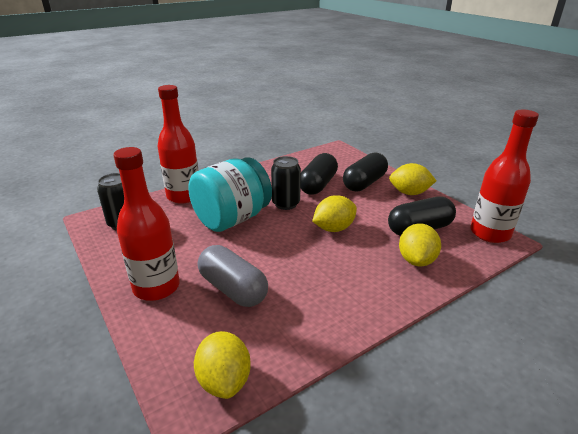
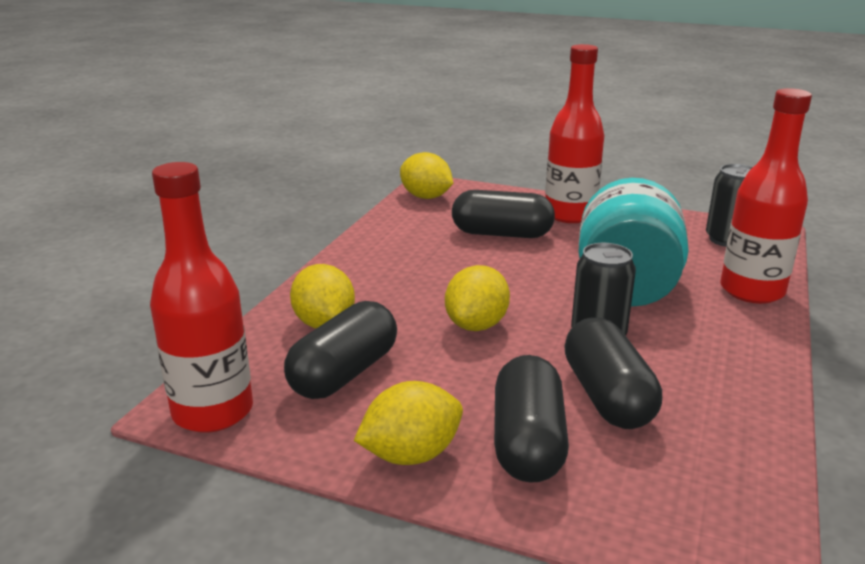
camera: 145 degrees right, 5 degrees down
grey capsule [198,245,268,307] -> black capsule [452,190,555,238]

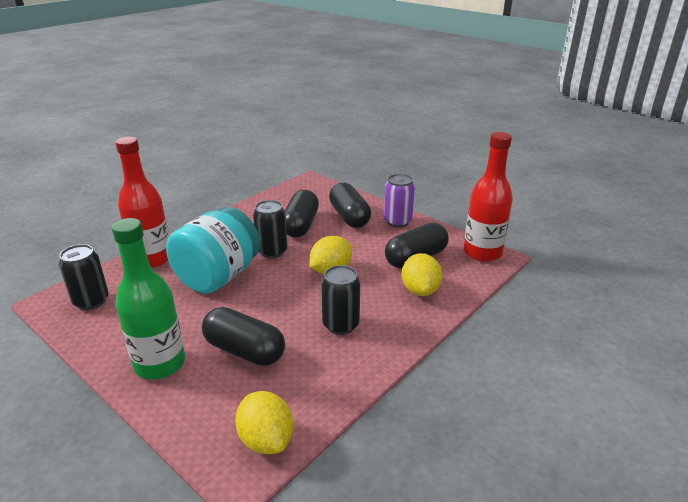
camera: 160 degrees left, 5 degrees up
yellow lemon [354,381,463,465] -> purple can [384,174,415,227]
black capsule [494,355,569,483] -> black capsule turned 45 degrees counterclockwise [329,183,371,228]
red bottle [545,44,604,223] -> green bottle [112,218,185,379]
none -> black can [321,265,360,335]

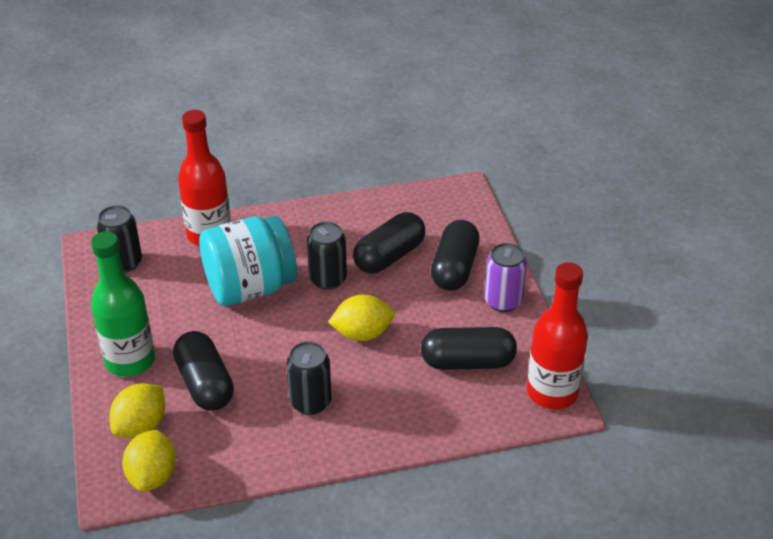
camera: 35 degrees right, 10 degrees up
yellow lemon [401,253,442,296] -> yellow lemon moved to [109,383,165,438]

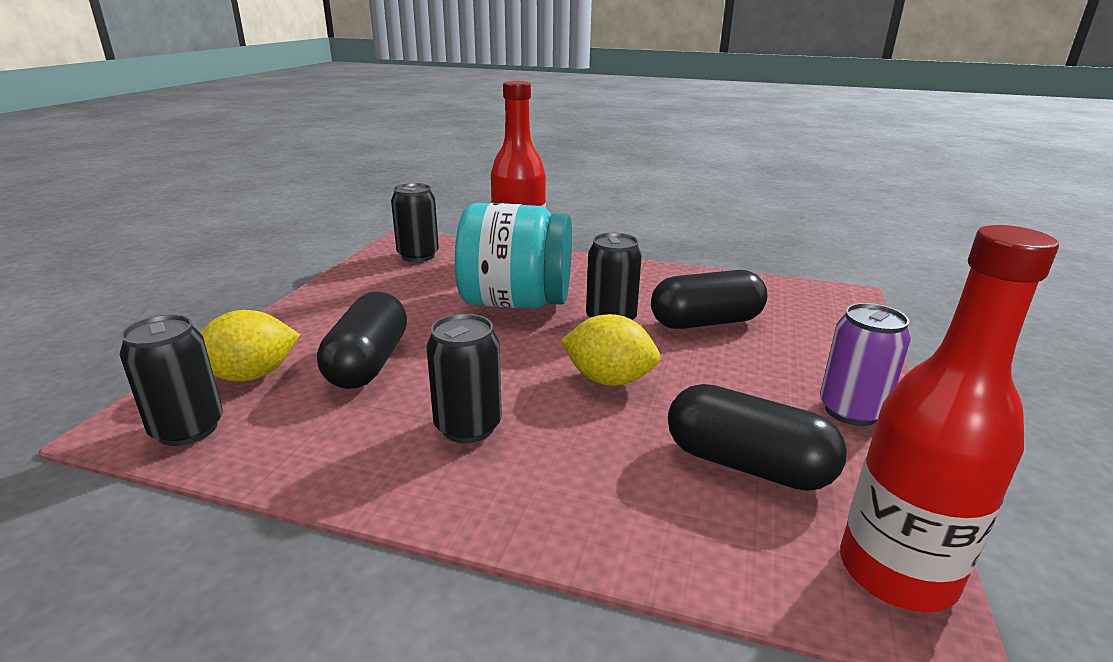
camera: 30 degrees right, 15 degrees down
green bottle [91,231,155,377] -> none
yellow lemon [122,430,176,492] -> black can [120,314,223,446]
black capsule [431,220,480,291] -> none

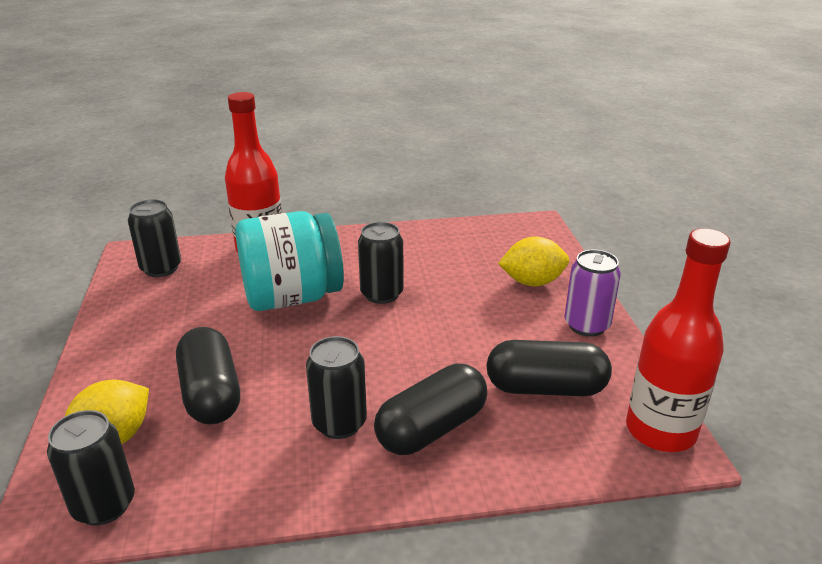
camera: 25 degrees left, 5 degrees up
yellow lemon [561,314,660,386] -> yellow lemon moved to [498,237,569,286]
black capsule [651,270,768,329] -> black capsule moved to [374,363,487,455]

